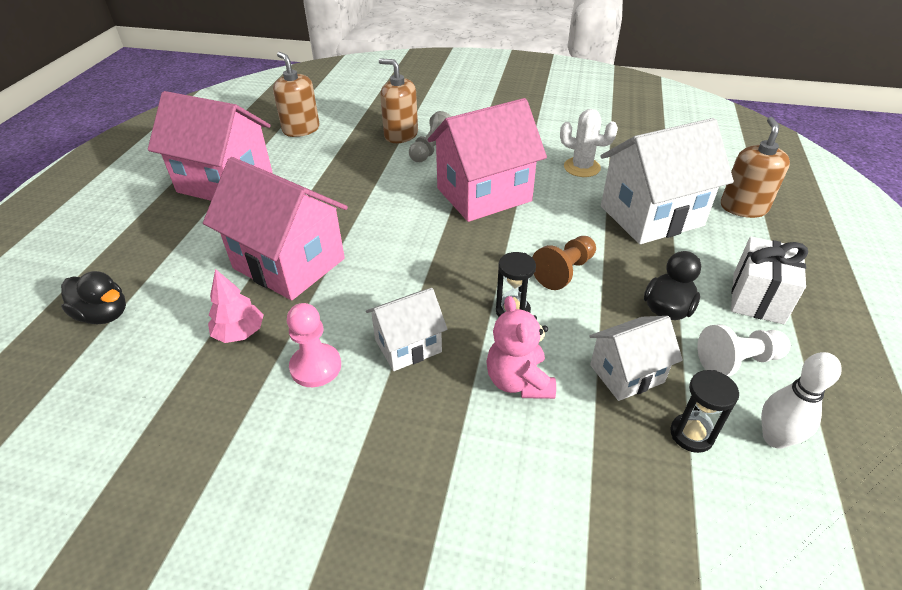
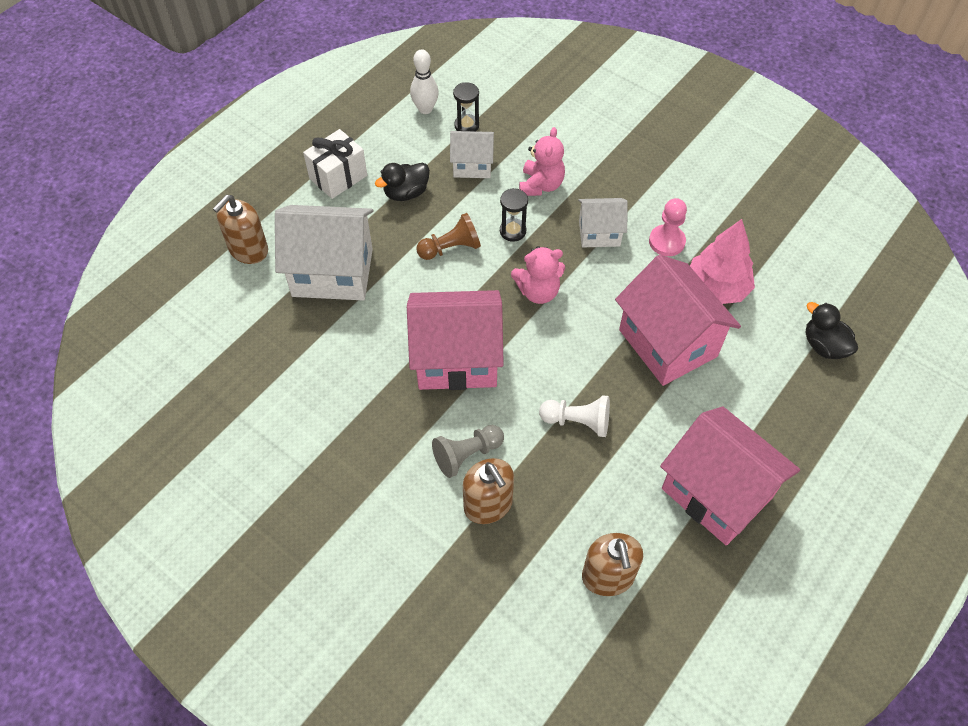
camera: 155 degrees left, 15 degrees up
pink tree [208,269,264,343] -> pink tree [690,219,755,304], size x1.61
white cactus [560,109,618,177] -> none
white pawn [697,324,791,377] -> white pawn moved to [539,395,610,437]
none -> pink teddy bear [511,246,565,304]

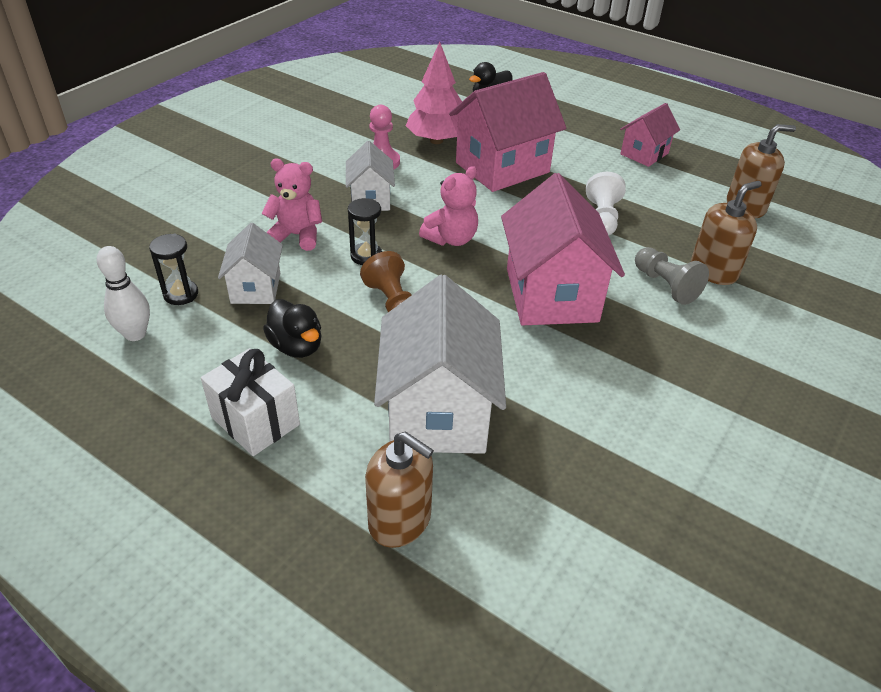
camera: 95 degrees left, 15 degrees down
pink teddy bear [511,246,565,304] -> pink teddy bear turned 60 degrees clockwise [419,166,478,246]
pink house [660,406,800,545] -> pink house [620,103,680,167], size x0.55

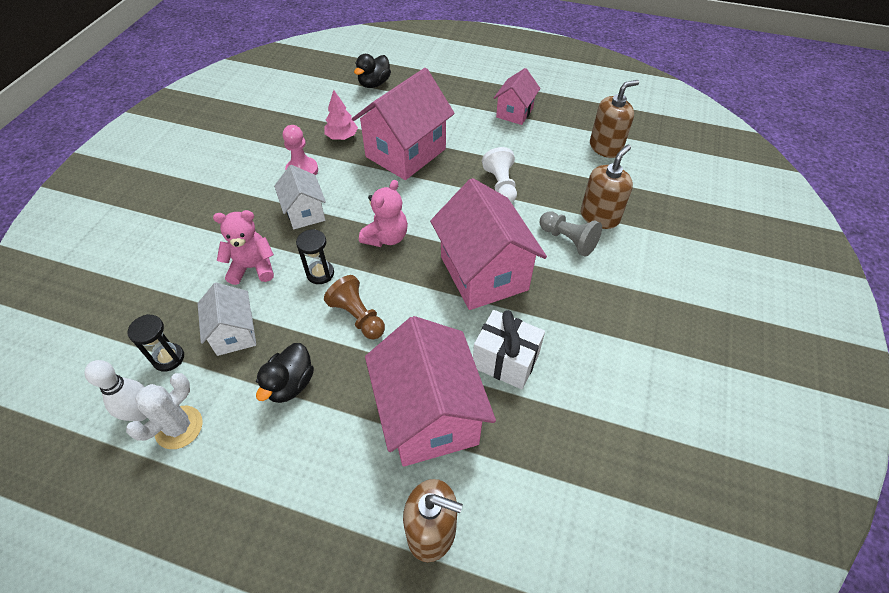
camera: 15 degrees left, 10 degrees up
white gift [201,348,300,456] -> white gift moved to [473,310,545,389]
black duck [263,299,322,358] -> black duck turned 75 degrees clockwise [256,343,314,403]
white house [374,275,506,454] -> pink house [365,316,496,467]
pink tree [406,42,462,144] -> pink tree [324,90,358,140], size x0.62
none -> white cactus [126,373,203,449]

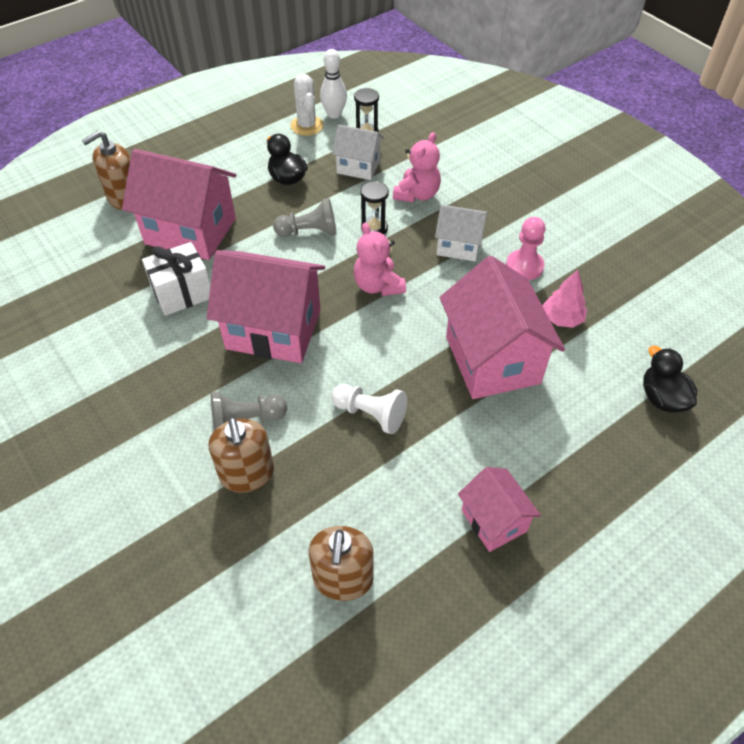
camera: 125 degrees right, 0 degrees up
brown pawn [324,275,385,339] -> grey pawn [273,198,337,237]

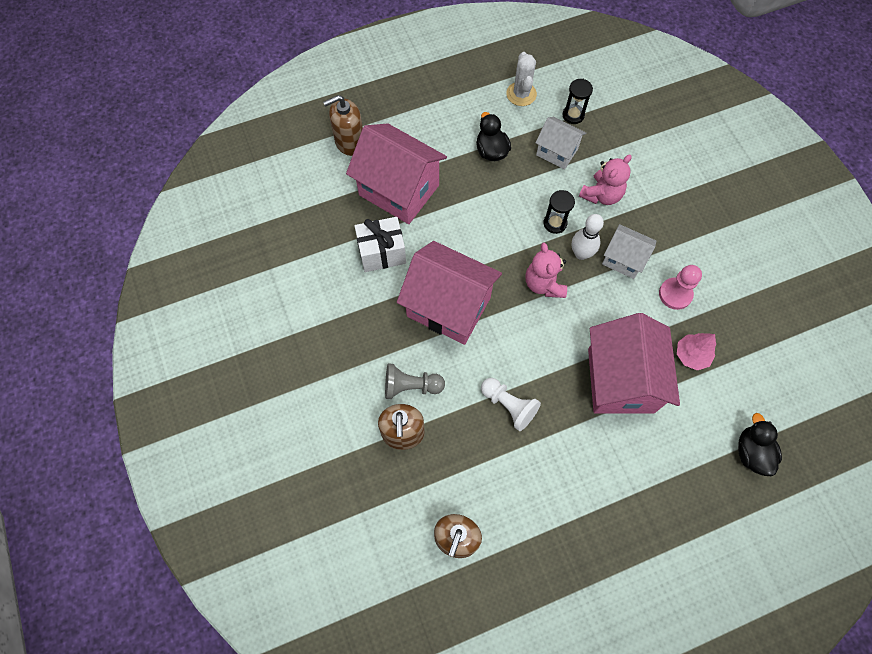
camera: 15 degrees right, 15 degrees up
grey pawn [273,198,337,237] -> none
white bowling pin [320,49,347,119] -> white bowling pin moved to [572,214,604,260]
pink house [458,467,541,552] -> none

